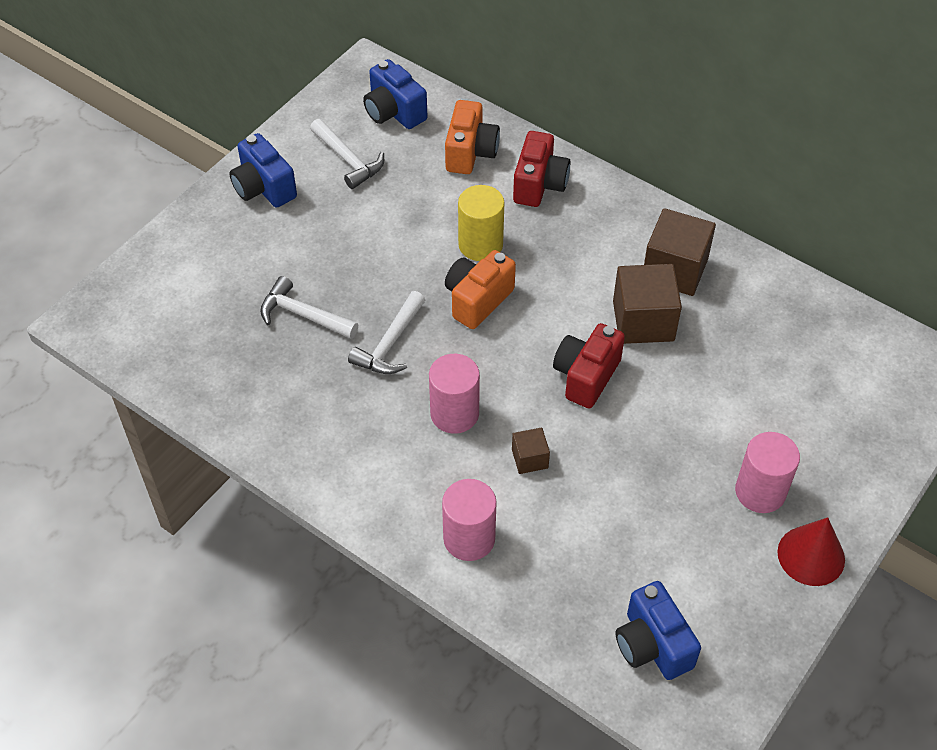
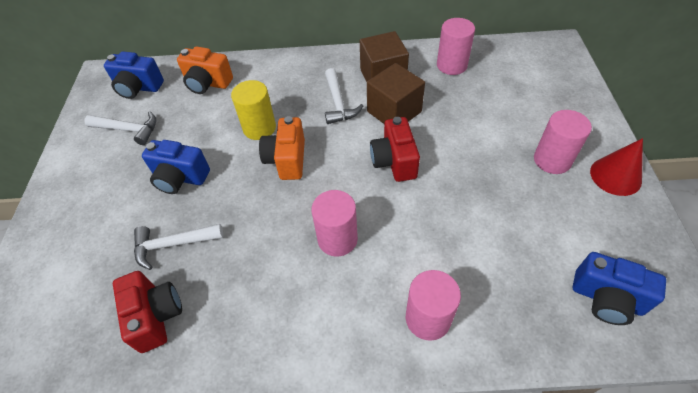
camera: 35 degrees left, 0 degrees up
blue camera [229,133,297,207] -> blue camera moved to [142,140,210,194]
white hammer [348,291,425,374] -> white hammer moved to [325,68,363,124]
orange camera [445,100,500,174] -> orange camera turned 135 degrees clockwise [177,46,233,94]
brown cube [512,428,550,474] -> none
red camera [513,131,570,207] -> red camera moved to [113,271,182,353]
none -> pink cylinder [437,18,475,75]

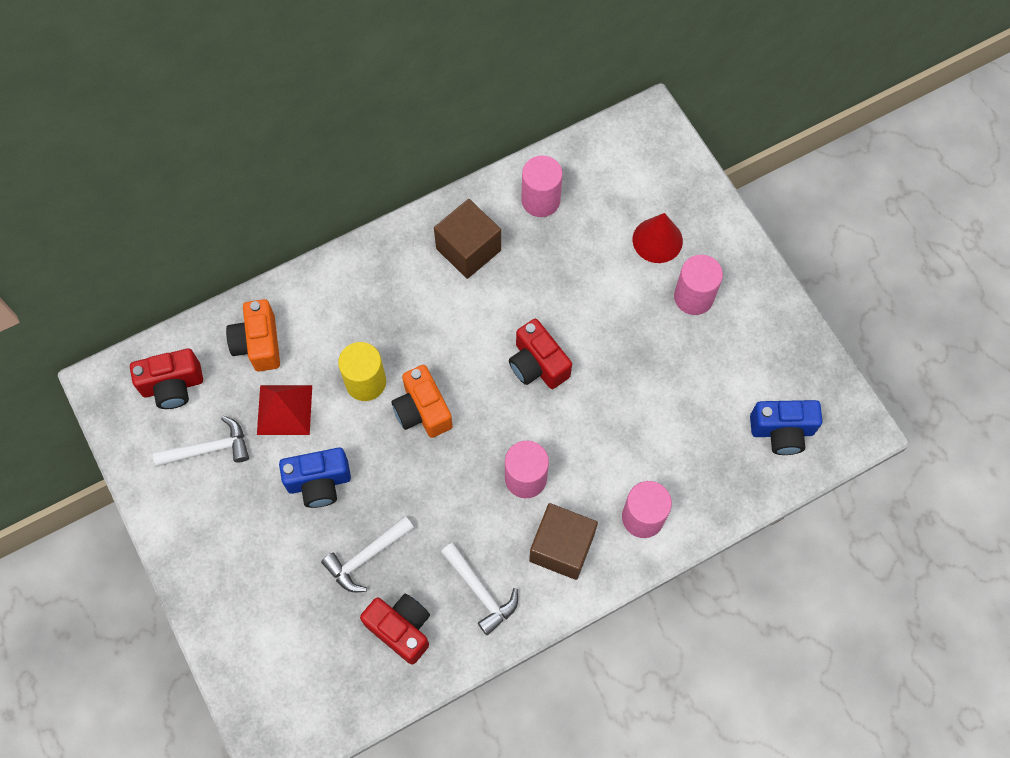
camera: 30 degrees left, 15 degrees up
blue camera [104,51,164,99] -> red camera [130,349,203,409]
orange camera [177,46,233,94] -> orange camera turned 90 degrees clockwise [226,299,280,372]
white hammer [325,68,363,124] -> white hammer moved to [441,543,518,635]
brown cube [367,63,425,124] -> brown cube moved to [529,503,598,580]
red cone [590,138,643,196] -> red cone moved to [633,213,683,263]
none -> red pyramid [257,385,312,435]

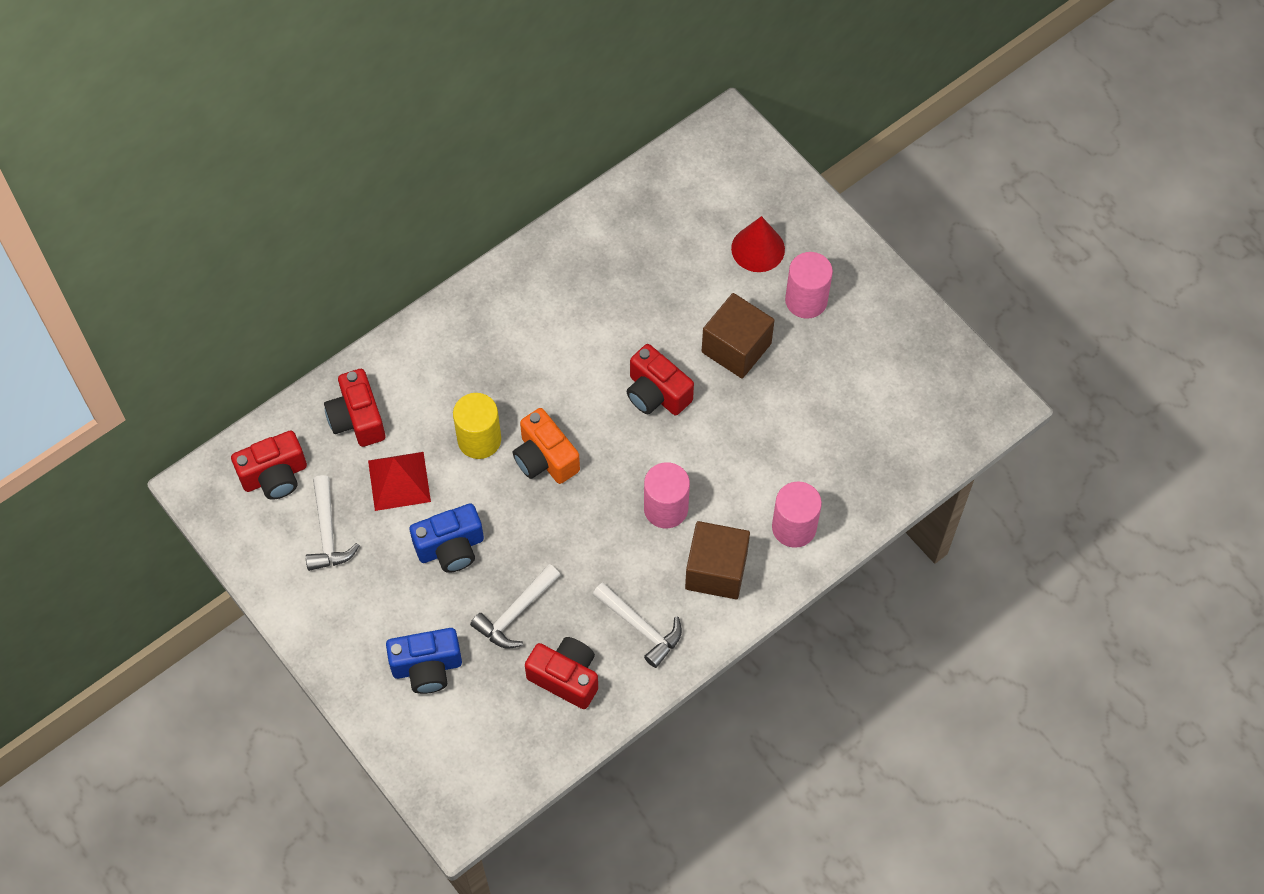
camera: 10 degrees left, 5 degrees down
white hammer [153,416,249,467] -> white hammer turned 105 degrees clockwise [306,475,360,571]
orange camera [226,299,280,372] -> red camera [324,369,385,447]
brown cube [434,199,501,279] -> brown cube moved to [702,293,775,379]
pink cylinder [521,155,563,217] -> none
blue camera [750,400,822,455] -> blue camera moved to [386,628,462,694]

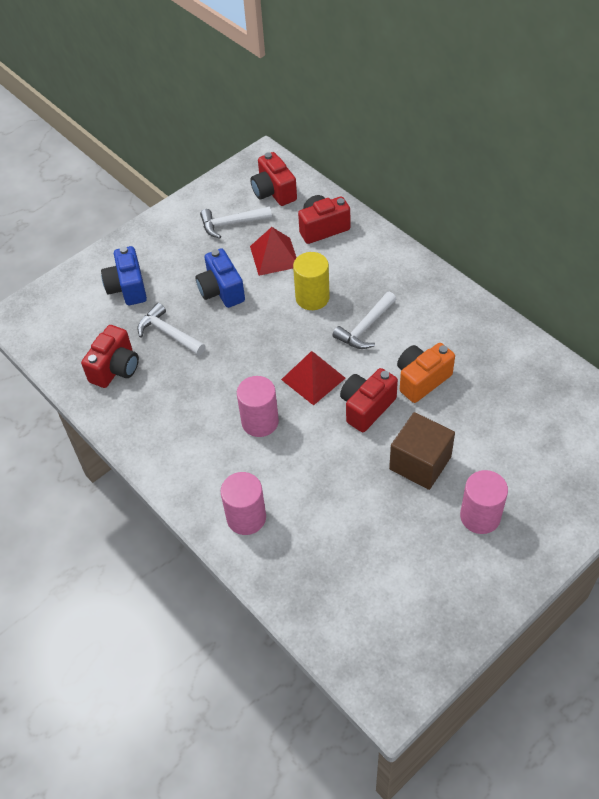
camera: 90 degrees right, 10 degrees down
orange camera [513,408,580,484] -> orange camera moved to [397,343,455,403]
white hammer [592,582,682,668] -> white hammer moved to [333,292,396,349]
brown cube [685,521,750,599] -> none
red cone [731,216,785,272] -> none
none -> red pyramid [281,351,345,406]

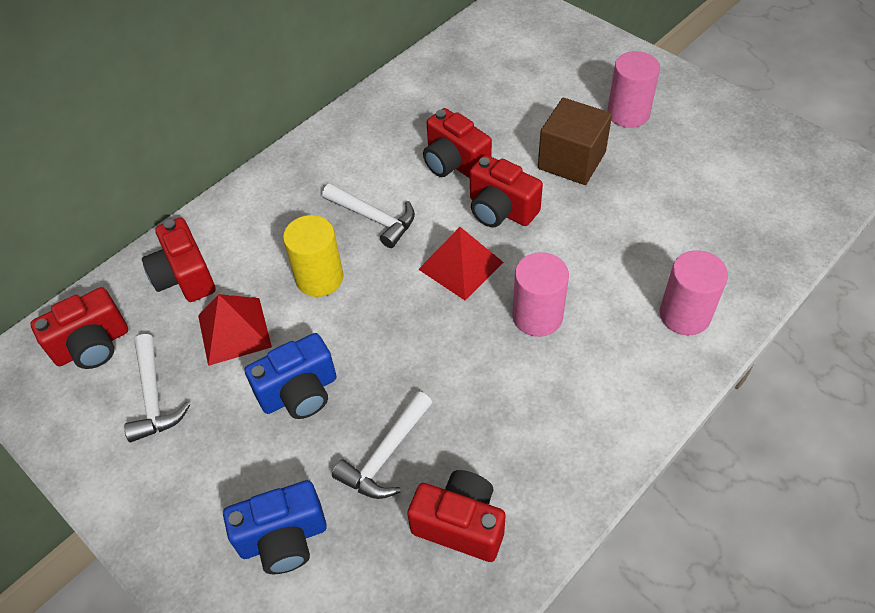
camera: 95 degrees left, 0 degrees up
orange camera [397,343,455,403] -> red camera [423,108,492,178]

